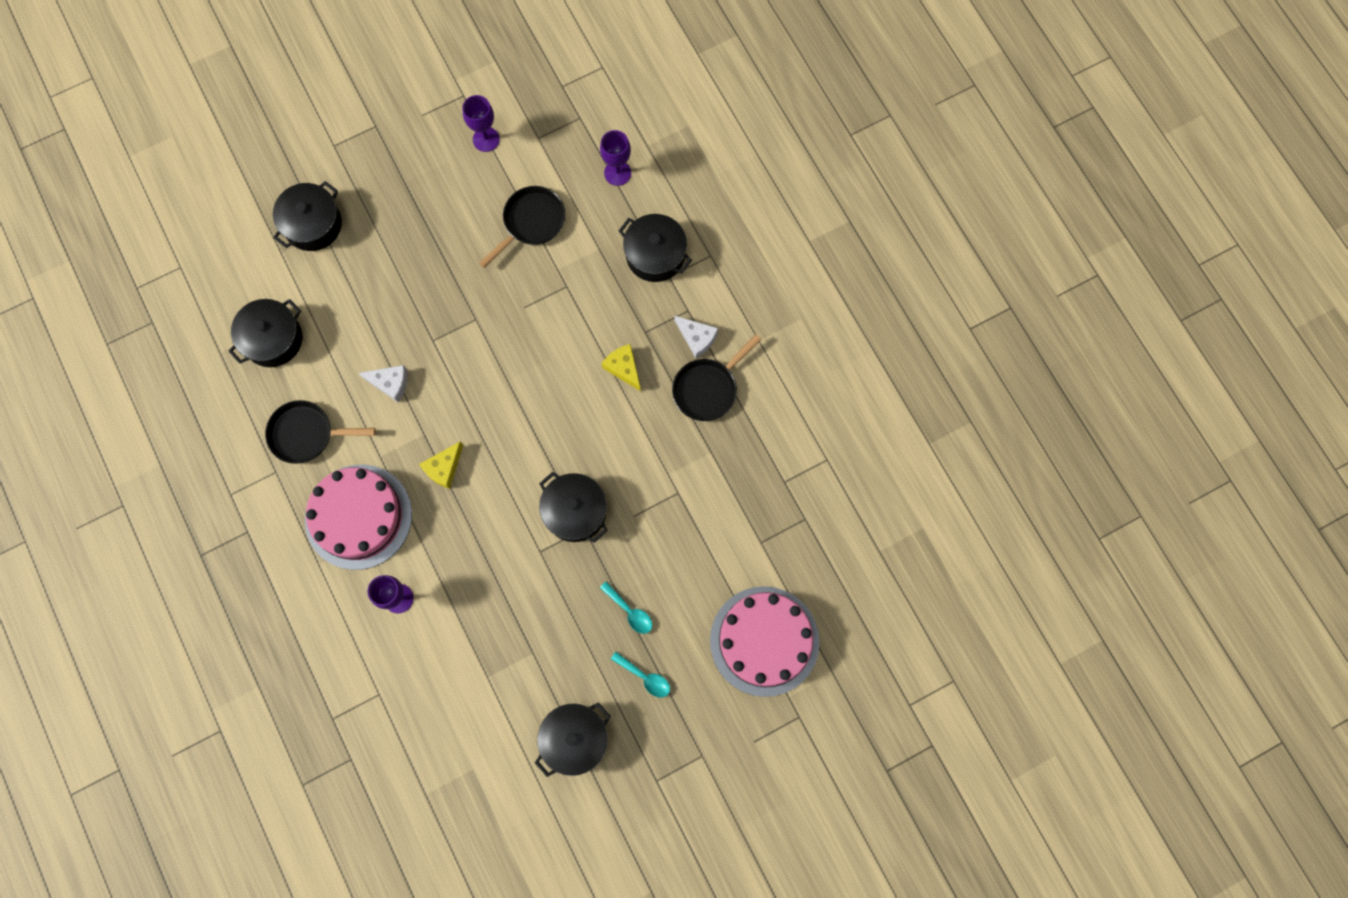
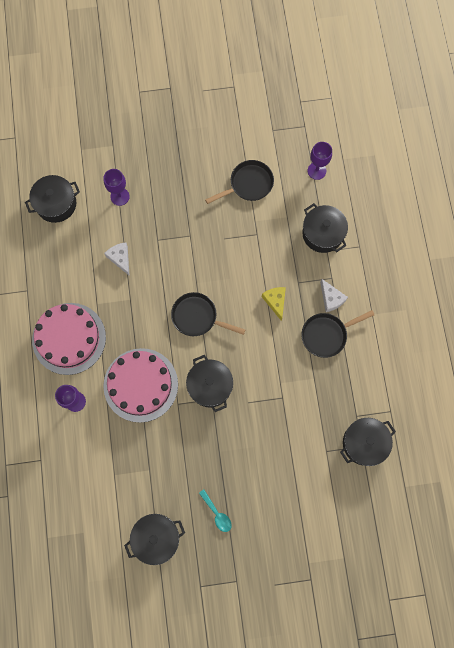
camera: 20 degrees right, 0 degrees up
black pan [265,400,376,464] -> black pan moved to [171,292,245,336]
black pot [273,181,342,251] -> black pot moved to [340,418,396,466]
white cheese [359,365,408,403] -> white cheese turned 150 degrees counterclockwise [104,243,130,276]
yellow cheese [419,441,463,489] -> none
purple goblet [462,95,500,152] -> purple goblet moved to [103,169,130,206]
turquoise spoon [600,582,652,634] -> none
pink cake [710,586,819,697] -> pink cake moved to [103,348,178,423]

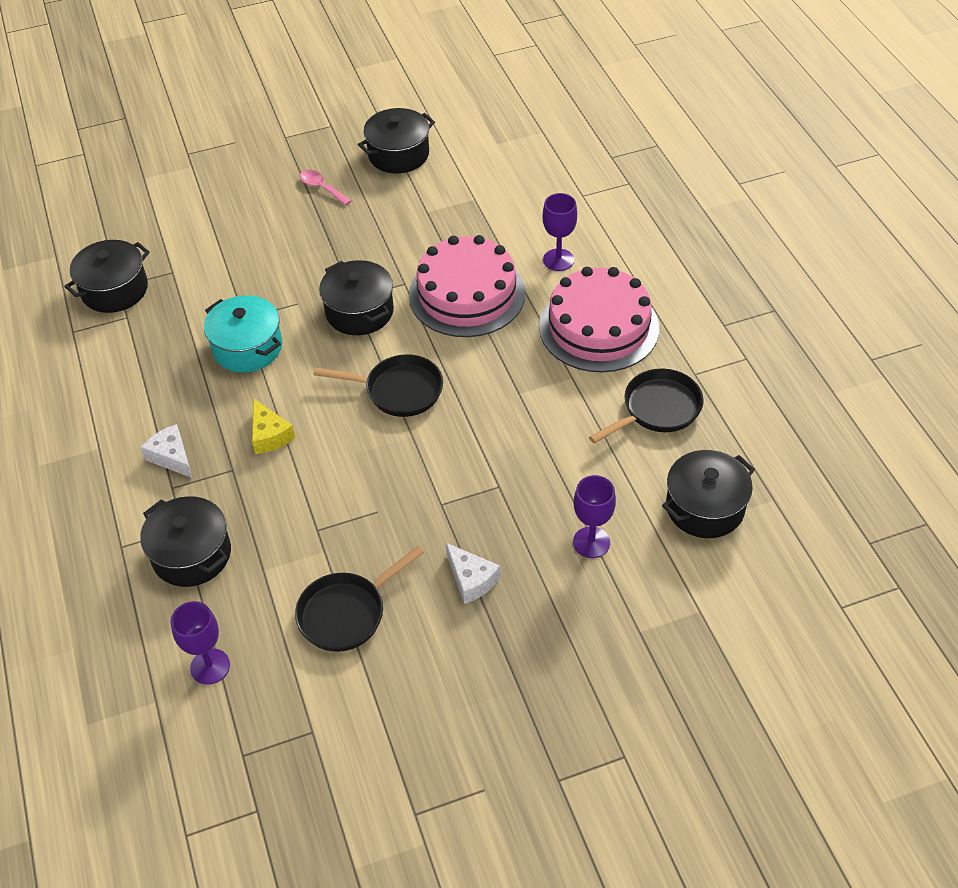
camera: 170 degrees right, 25 degrees down
white cheese [104,243,130,276] -> white cheese moved to [446,543,500,604]
turquoise spoon [199,489,232,532] -> pink spoon [300,170,351,206]
black pan [301,310,375,358] -> black pan moved to [589,368,704,444]
none -> turquoise pot [204,295,282,372]

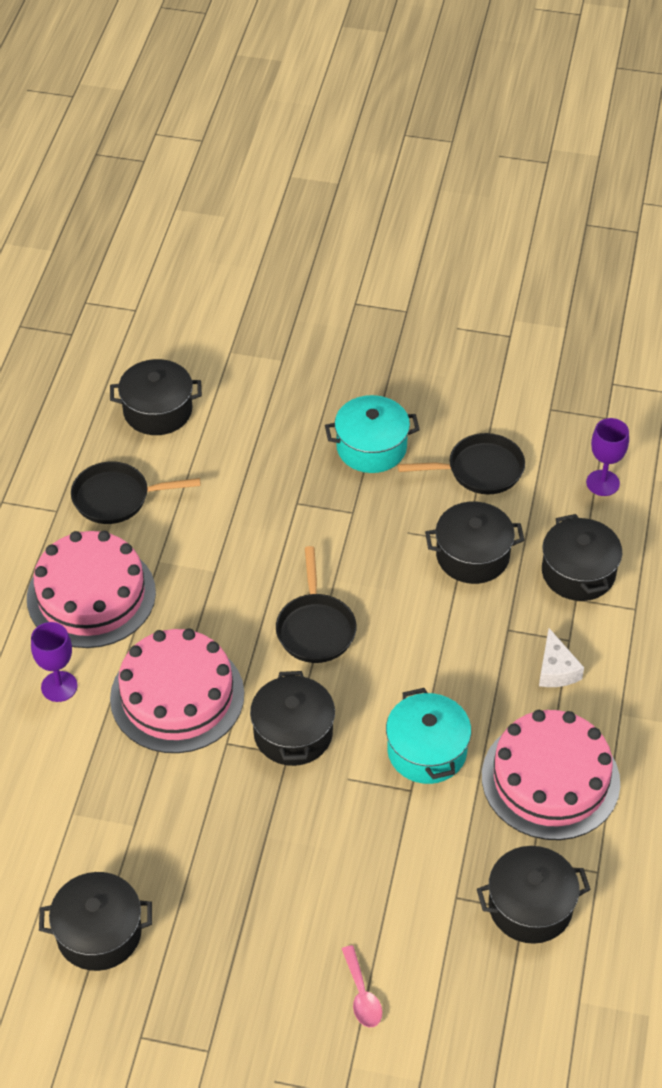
camera: 150 degrees left, 0 degrees up
yellow cheese [252,398,295,454] -> none
pink spoon [300,170,351,206] -> pink spoon moved to [342,945,382,1027]
black pan [314,354,443,417] -> black pan turned 135 degrees counterclockwise [276,546,357,663]
white cheese [446,543,500,604] -> turquoise pot [325,395,420,473]
purple goblet [573,475,616,558] -> none
none -> black pot [425,502,524,584]
none -> pink cake [482,710,620,840]

